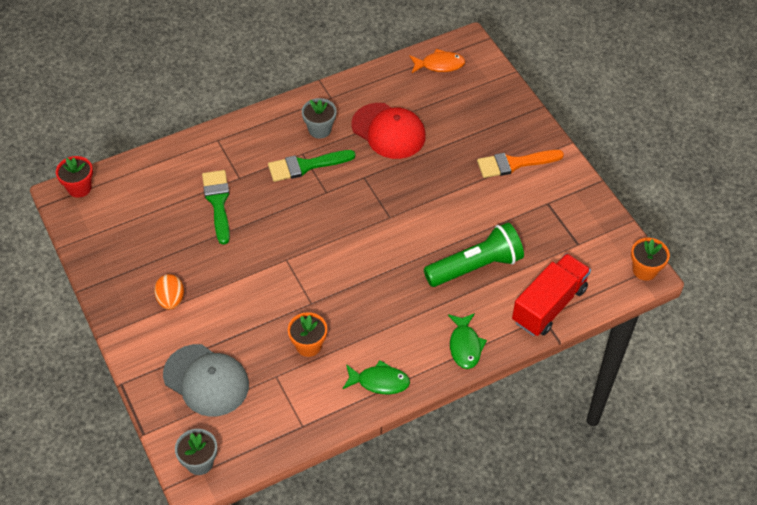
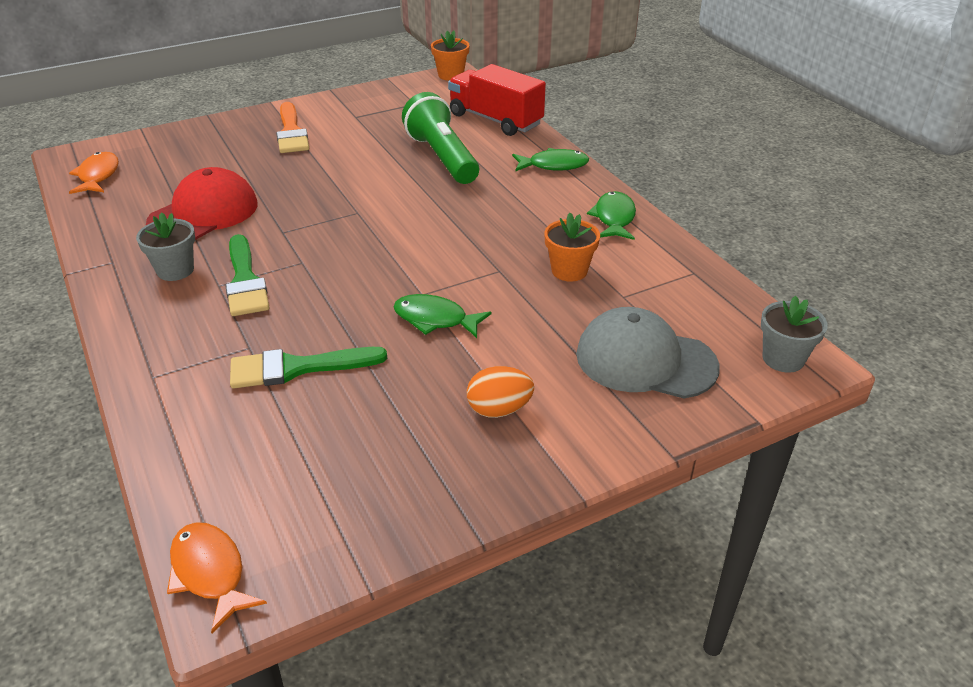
camera: 90 degrees left, 15 degrees down
red flower pot [56,156,93,198] -> orange fish [167,522,267,634]
grey cap [163,344,249,417] -> grey cap turned 105 degrees counterclockwise [576,307,720,398]
none -> green fish [394,294,492,338]

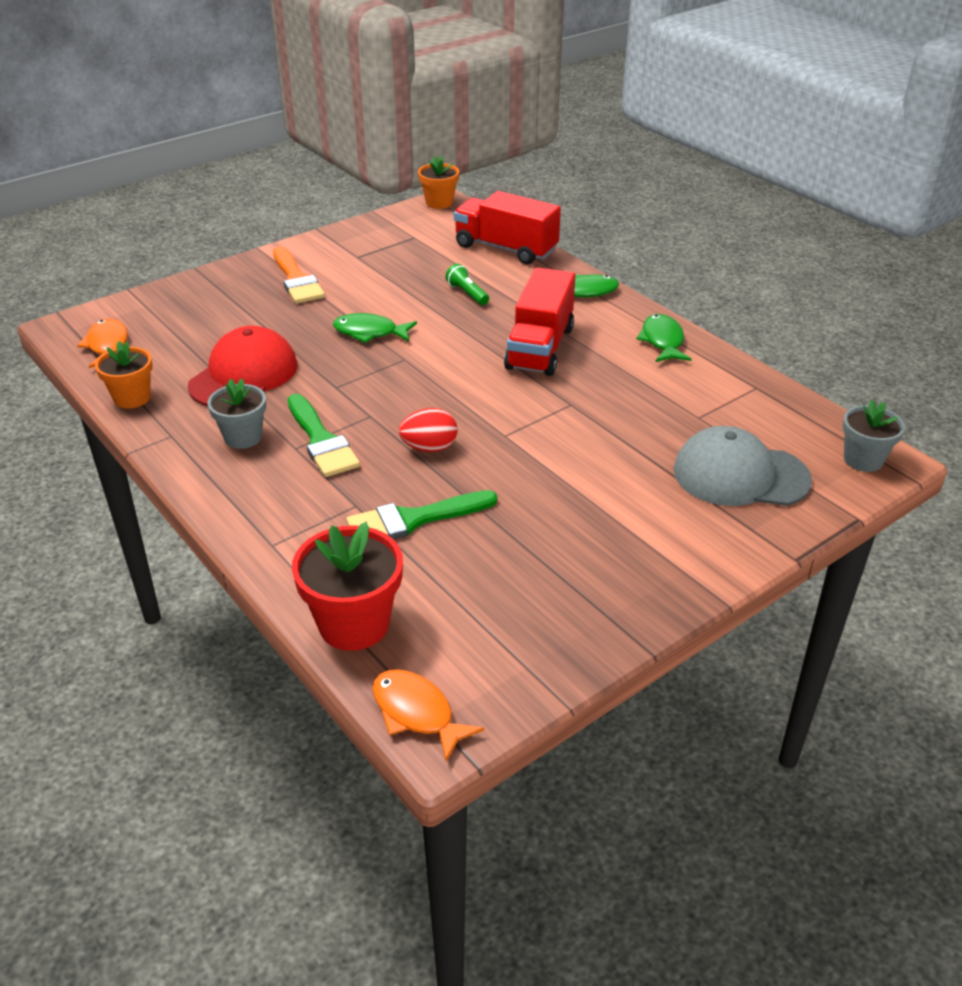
camera: 10 degrees left, 0 degrees up
green fish [394,294,492,338] -> green fish moved to [333,313,417,343]
green flashlight [402,92,479,184] -> green flashlight [445,264,489,305], size x0.45
orange egg [467,366,534,418] -> none
orange flower pot [544,213,600,281] -> orange flower pot moved to [95,341,153,409]
none -> red flower pot [292,522,403,651]
none -> red egg [399,408,457,452]
none -> red truck [504,268,576,376]

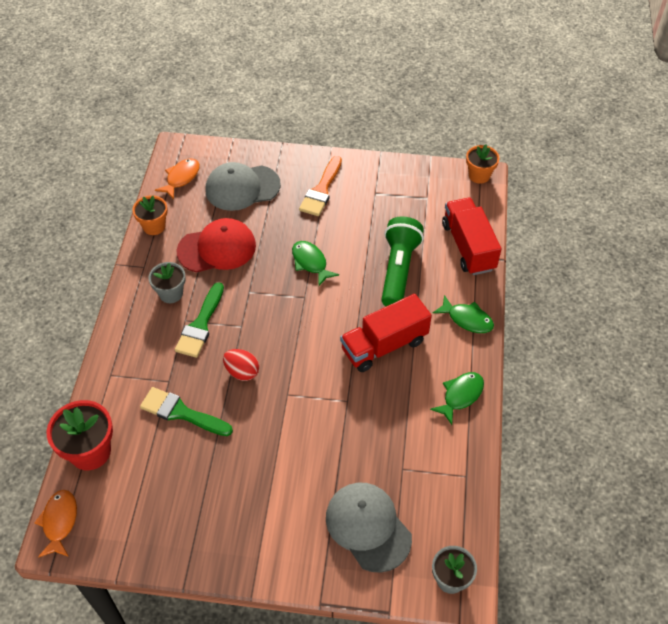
camera: 45 degrees right, 15 degrees up
green flashlight [445,264,489,305] -> green flashlight [381,216,424,306], size x2.23
none -> grey cap [206,162,281,211]

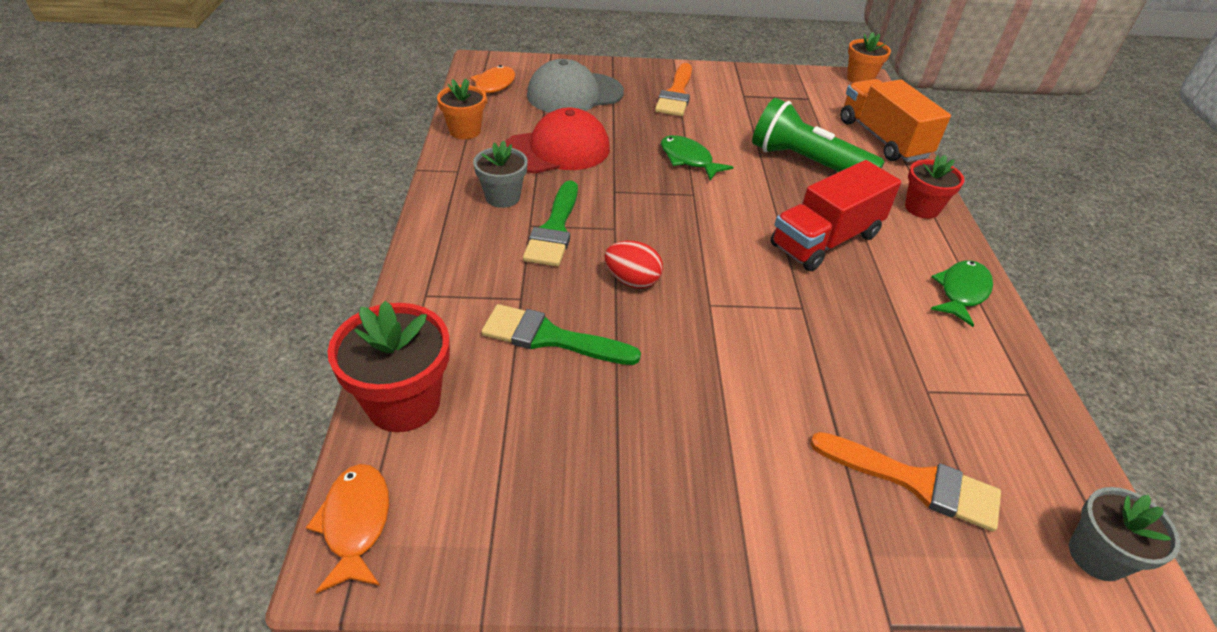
camera: 10 degrees left, 10 degrees down
grey cap [326,482,412,573] -> orange brush [810,432,1001,532]
green flashlight [381,216,424,306] -> green flashlight turned 60 degrees counterclockwise [752,98,885,172]
green fish [433,295,494,333] -> red flower pot [905,155,964,219]
red truck [442,198,501,275] -> orange truck [840,79,951,162]

